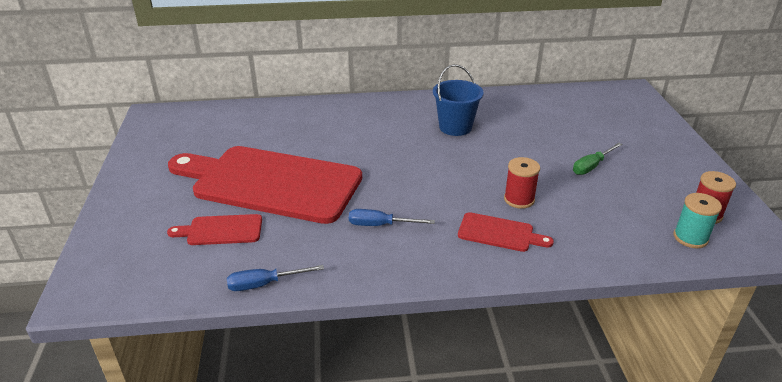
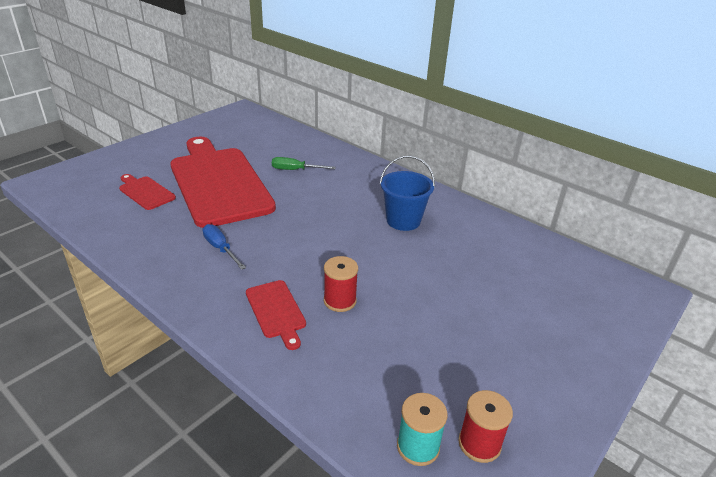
camera: 45 degrees right, 0 degrees up
blue screwdriver [227,265,324,291] -> none
green screwdriver [573,143,622,175] -> green screwdriver moved to [272,157,336,170]

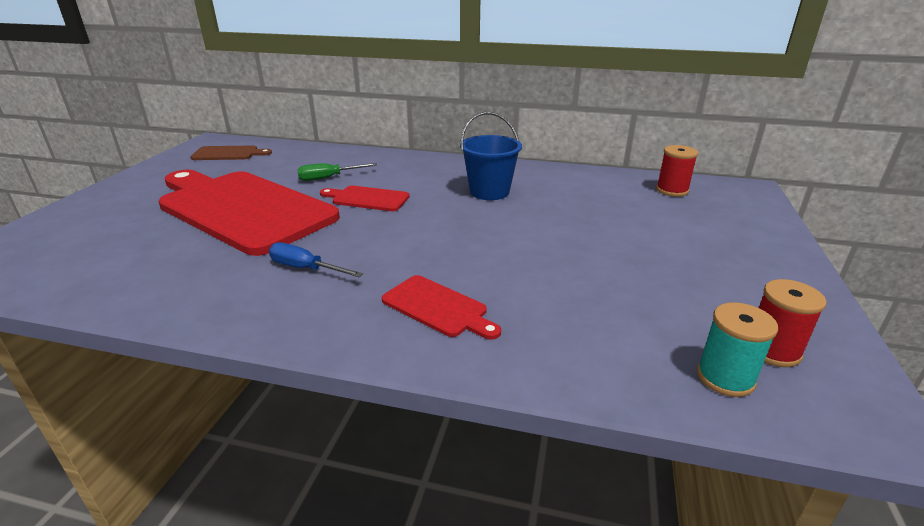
camera: 25 degrees left, 5 degrees down
red cutting board [119,174,176,210] -> red cutting board moved to [320,186,410,211]
red spool [324,256,358,312] -> red spool moved to [656,145,698,197]
none -> brown cutting board [190,146,272,160]

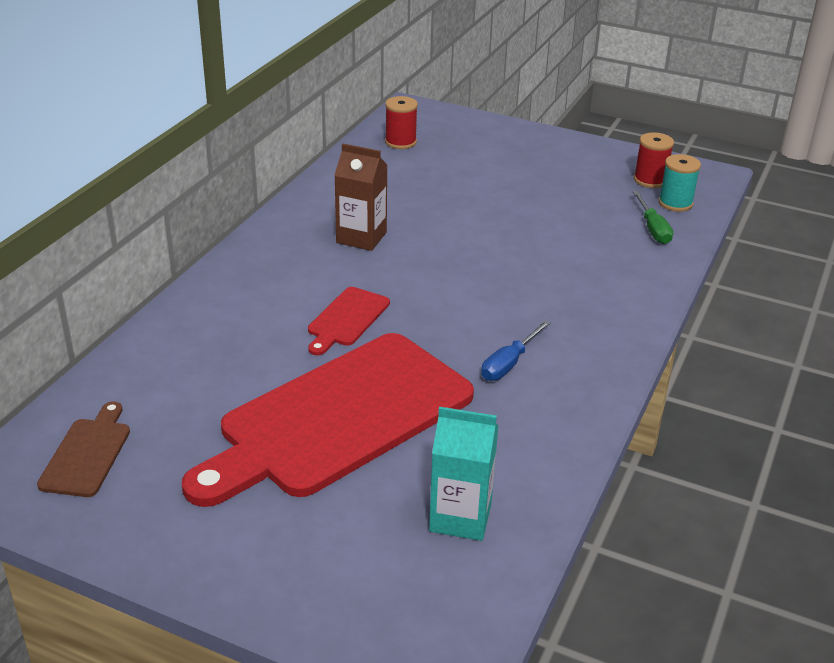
camera: 80 degrees left, 5 degrees up
green screwdriver [297,163,377,181] -> green screwdriver moved to [633,191,673,244]
red cutting board [382,275,501,340] -> none
blue bucket [460,112,522,200] -> brown carton [334,144,388,251]
none -> turquoise carton [429,407,499,541]

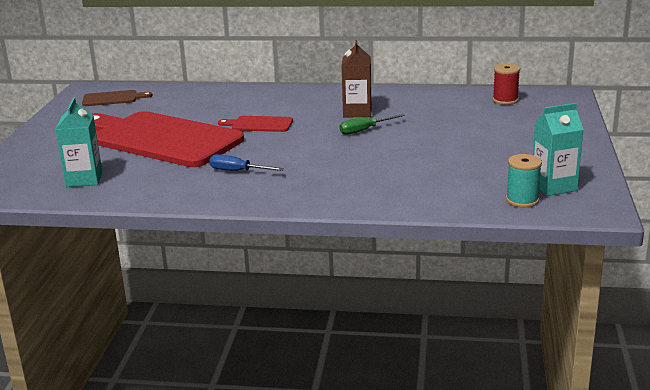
camera: 75 degrees right, 10 degrees down
green screwdriver [633,191,673,244] -> green screwdriver moved to [339,114,405,135]
red spool [634,132,674,188] -> turquoise carton [533,103,584,196]

